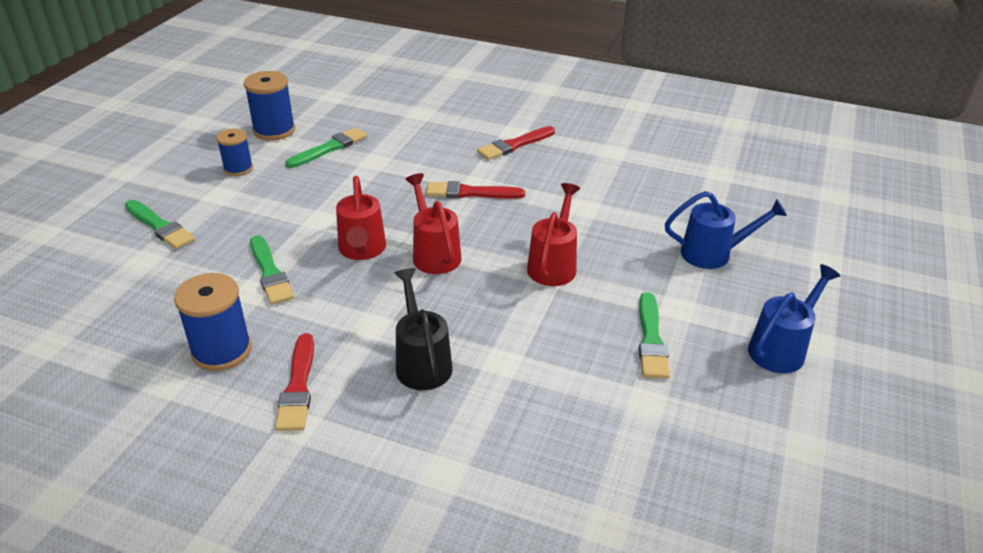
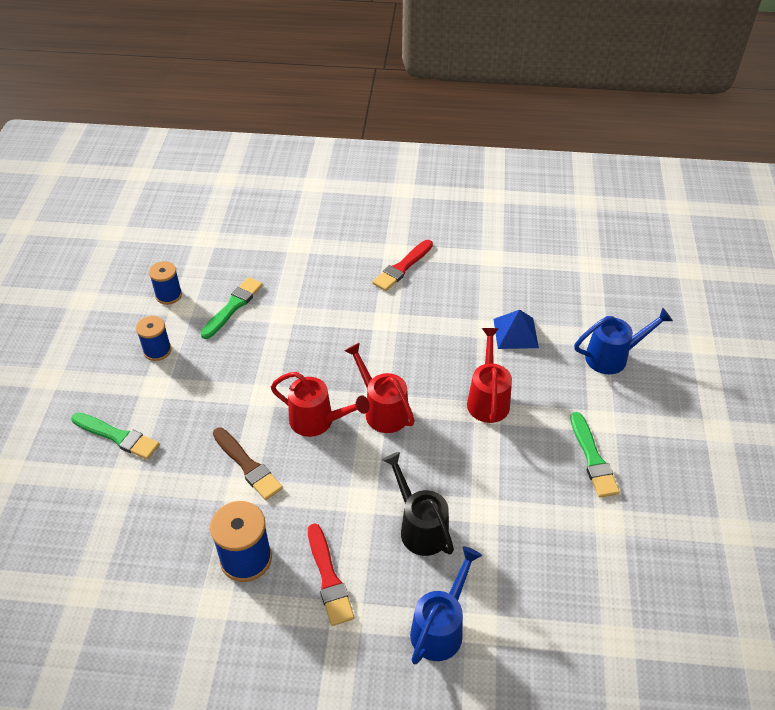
camera: 15 degrees left, 10 degrees up
blue spool [244,71,295,141] -> blue spool [149,261,182,305], size x0.64
green brush [250,235,294,305] -> brown brush [213,428,283,500]
red watering can [336,176,386,260] -> red watering can turned 45 degrees counterclockwise [271,372,370,437]
red brush [426,181,525,199] -> none
blue watering can [748,264,841,373] -> blue watering can moved to [410,546,482,664]
none -> blue pyramid [493,310,539,349]

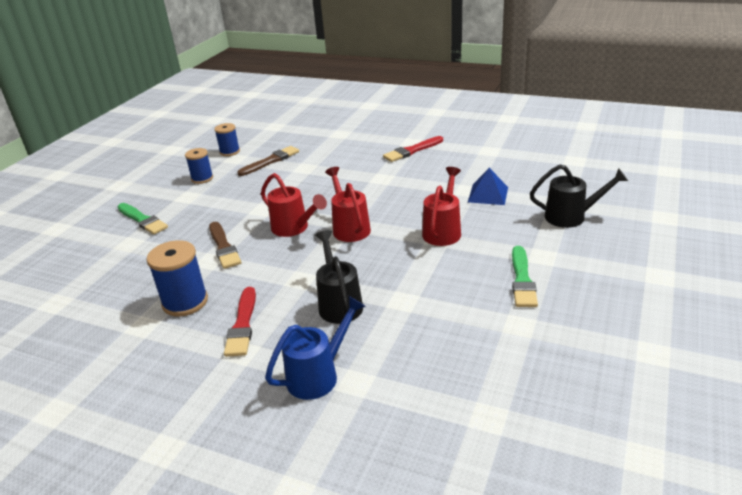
camera: 20 degrees right, 15 degrees down
green brush [200,277,263,339] -> brown brush [237,146,299,176]
blue watering can [574,308,673,374] -> black watering can [530,164,628,228]

